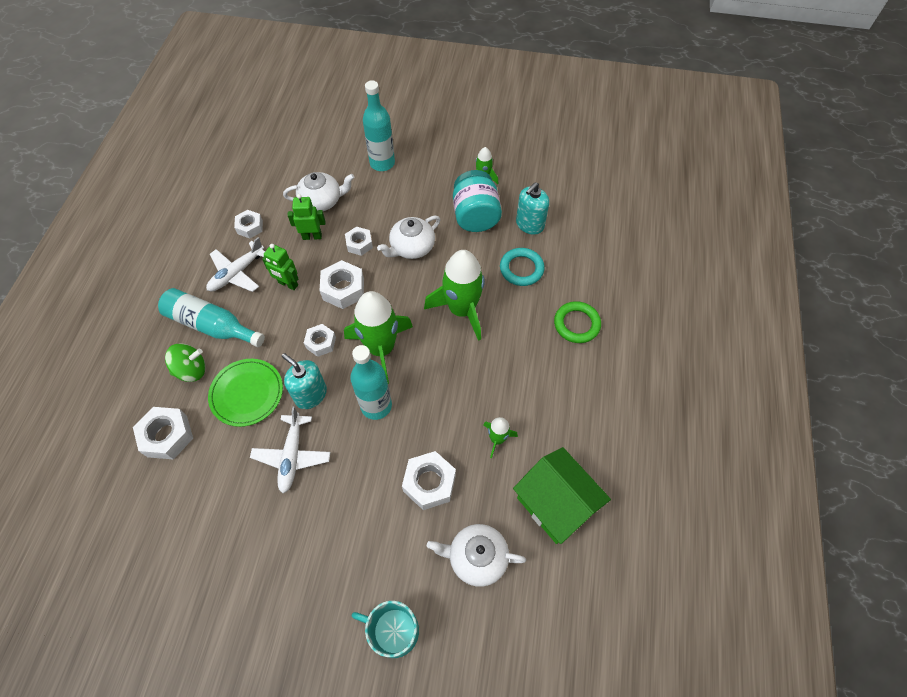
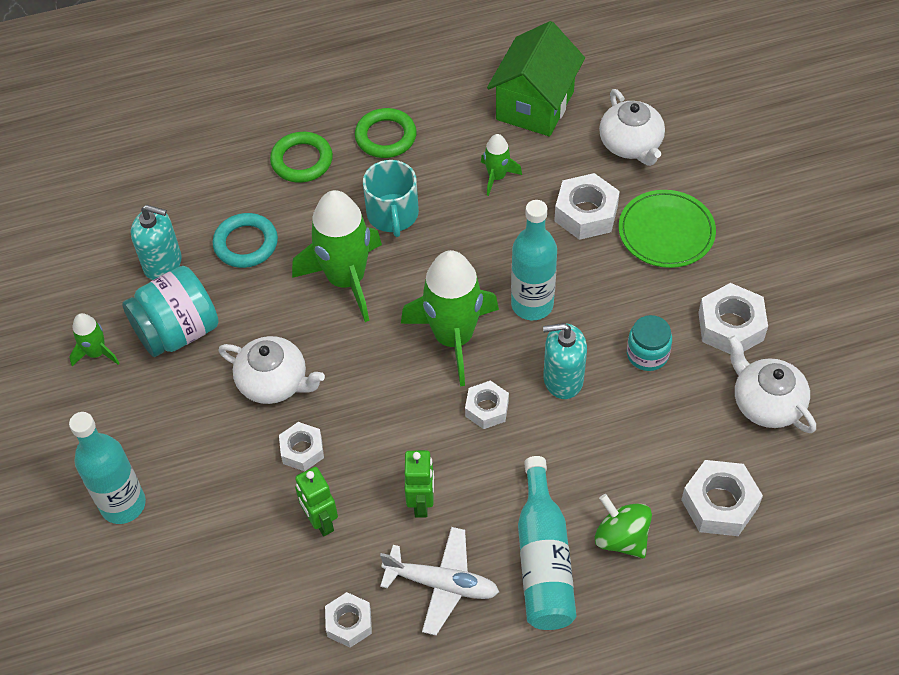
camera: 115 degrees left, 5 degrees down
green plate [208,359,283,427] -> green plate moved to [619,190,716,268]
white plane [250,407,331,493] -> turquoise jar [627,315,672,371]
turquoise soap dispenser [281,353,327,409] -> turquoise soap dispenser turned 75 degrees clockwise [543,323,587,399]
white teapot [283,172,355,211] -> white teapot moved to [728,335,816,433]
white nut [319,260,364,309] -> white nut moved to [698,283,768,354]
turquoise mug [352,601,419,658] -> turquoise mug moved to [363,160,419,237]
none -> green ring [355,108,417,158]

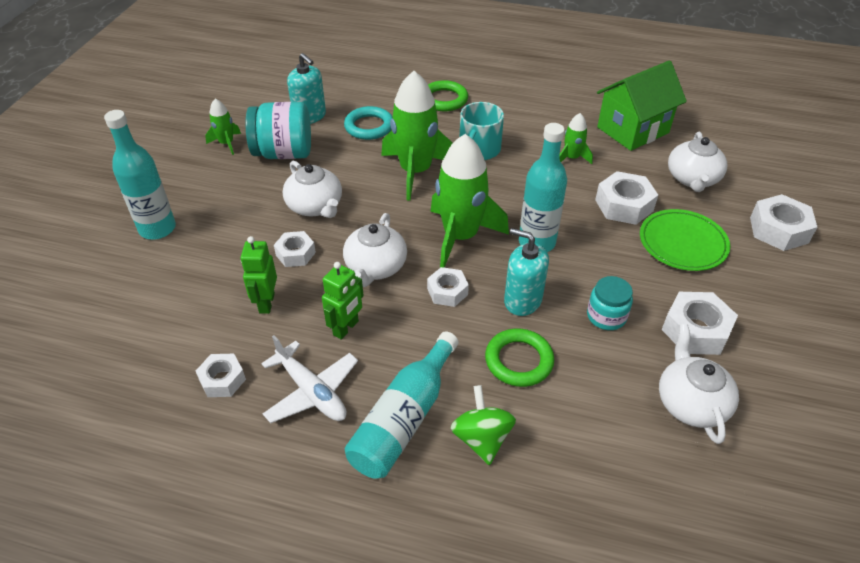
camera: 30 degrees right, 10 degrees down
green ring [355,108,417,158] -> green ring moved to [485,329,555,387]
white nut [681,460,763,536] -> white nut moved to [750,194,817,251]
none -> white teapot [343,213,407,287]

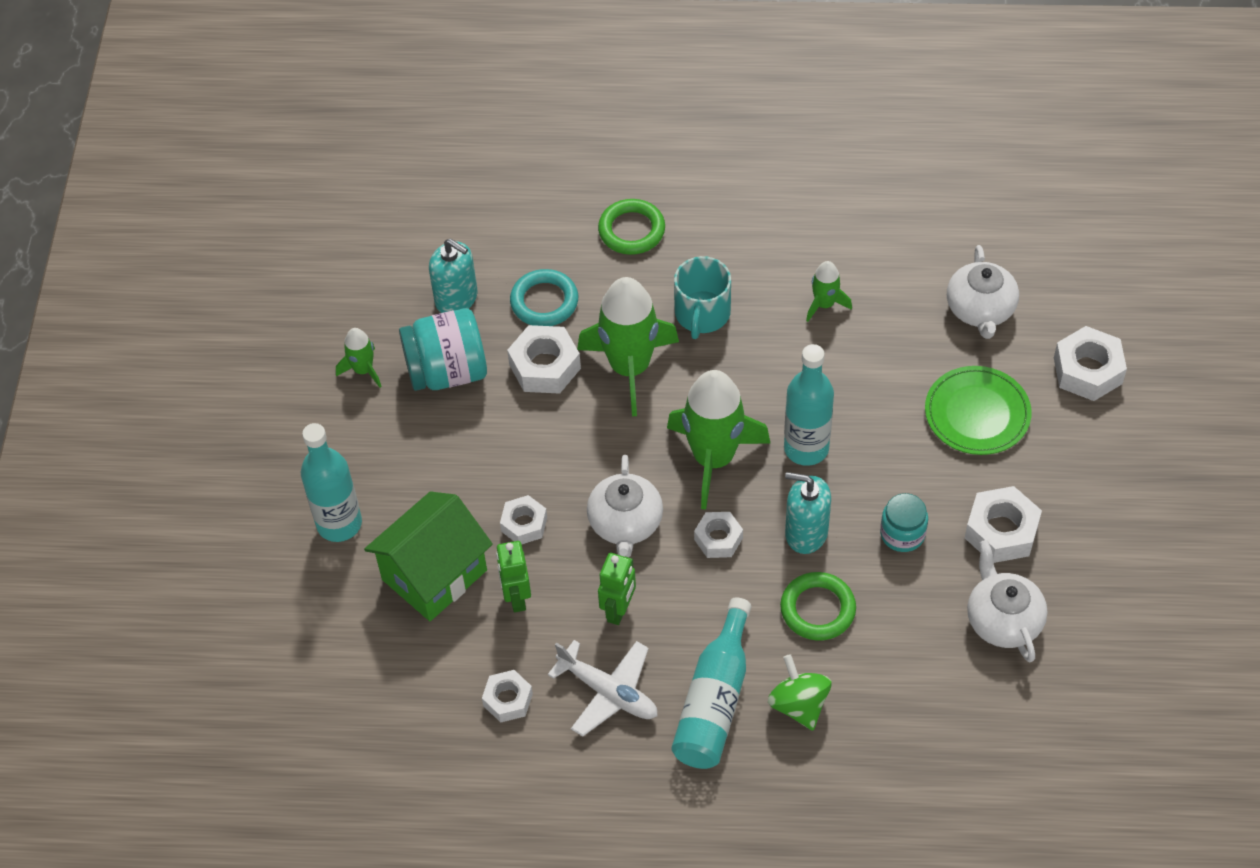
camera: 10 degrees left, 10 degrees up
white teapot [283,160,342,218] -> none
white nut [595,171,658,225] -> white nut moved to [507,325,581,394]
green house [597,60,687,151] -> green house moved to [364,491,493,621]

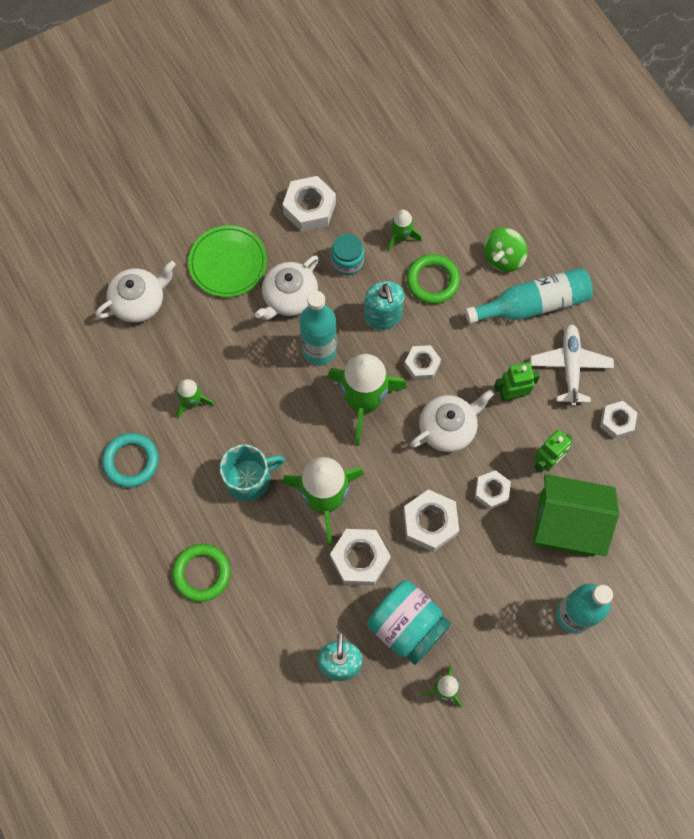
camera: 125 degrees left, 15 degrees up
turquoise ring [510,269,578,326] -> turquoise ring moved to [102,433,159,487]
white teapot [967,540,1047,662] -> white teapot moved to [255,255,319,320]
white nut [1054,326,1127,401] -> white nut moved to [403,489,459,552]
none -> green rocket [387,210,422,252]

